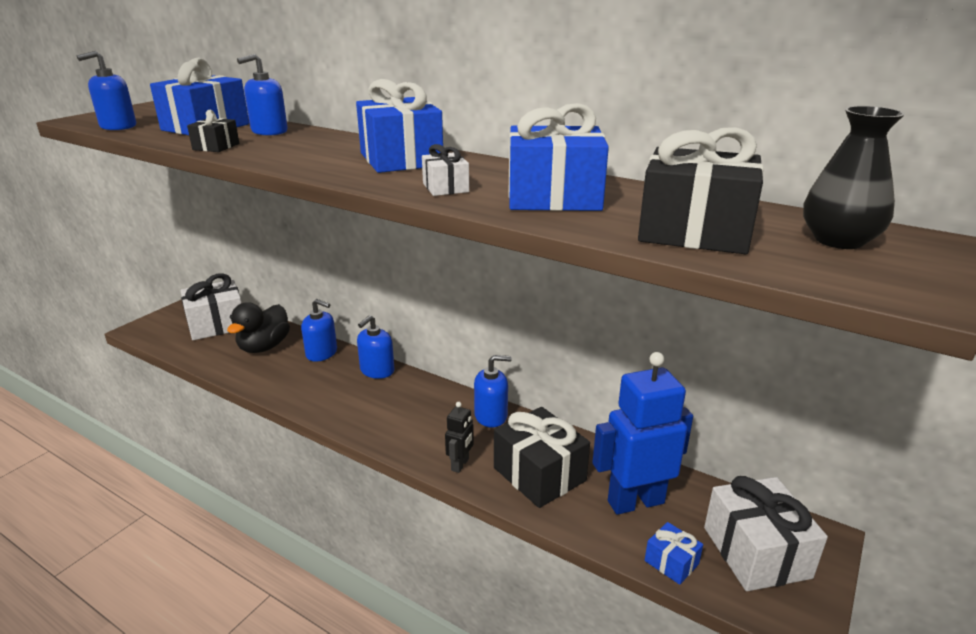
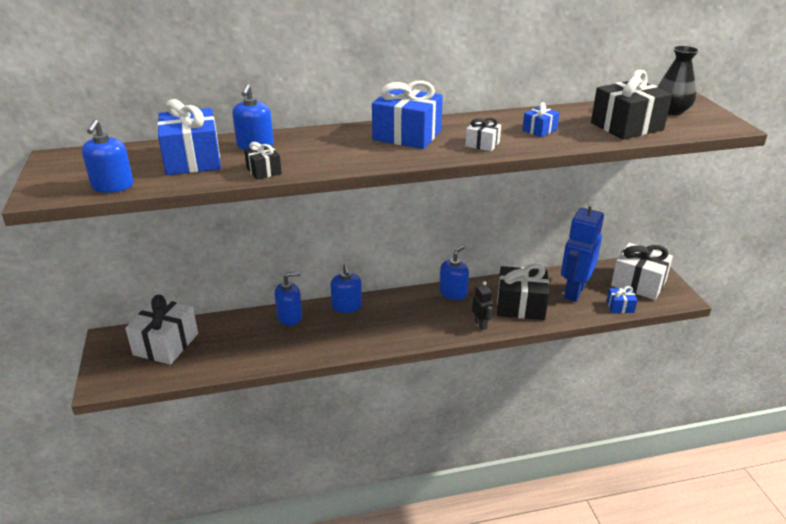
camera: 45 degrees left, 5 degrees up
black duck [227,302,290,353] -> none
blue gift [508,103,609,211] -> blue gift [522,102,559,137], size x0.49

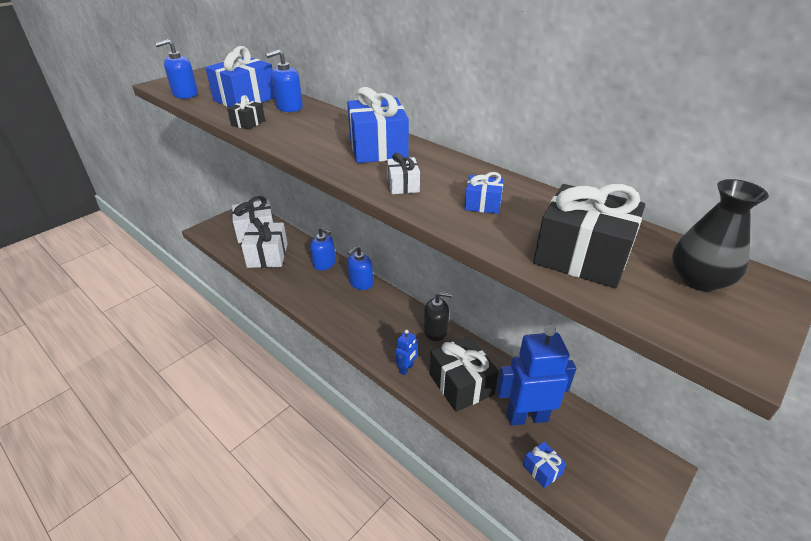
camera: 55 degrees right, 5 degrees up
blue soap dispenser [439,246,469,300] -> black soap dispenser [424,292,453,341]
black robot [472,281,493,330] -> blue robot [396,330,418,375]
white gift [611,243,673,300] -> white gift moved to [241,218,288,268]

